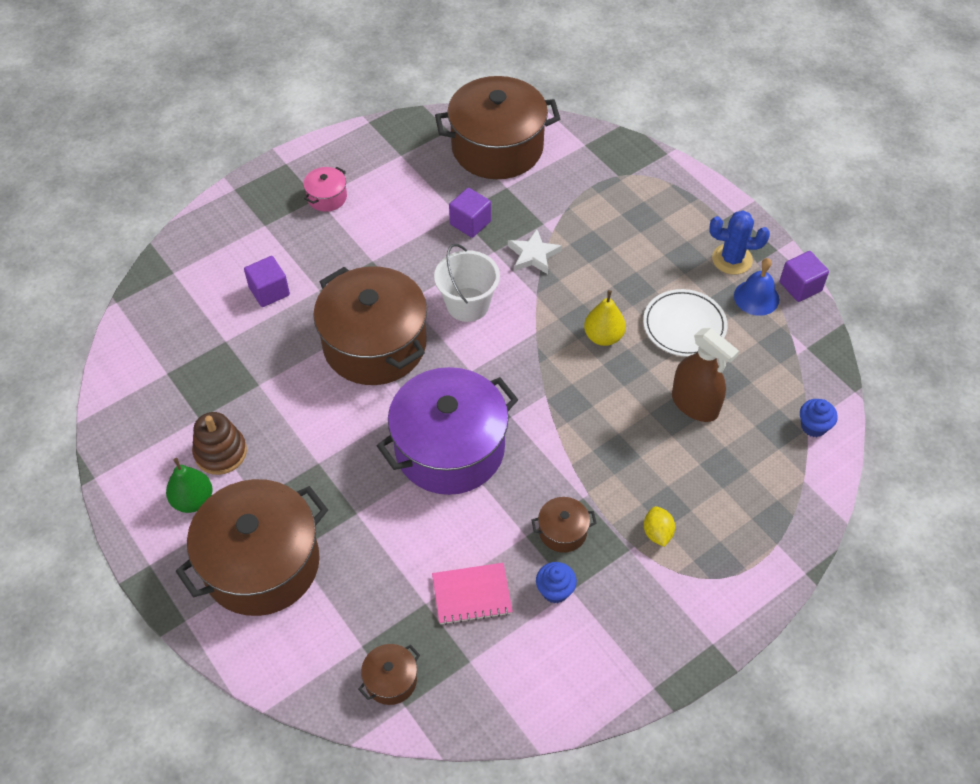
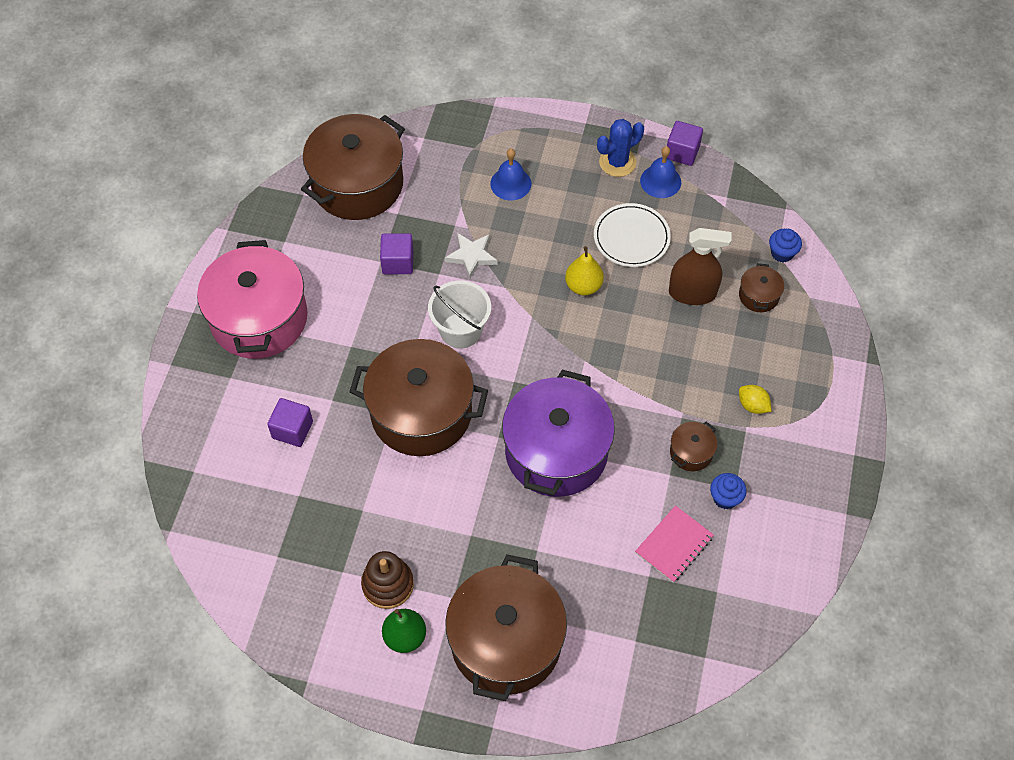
camera: 40 degrees left, 5 degrees up
pink pot [303,167,347,212] -> pink pot [197,240,307,359], size x2.37
brown pot [358,644,420,705] -> brown pot moved to [739,263,784,312]
none -> blue bell [490,149,531,200]

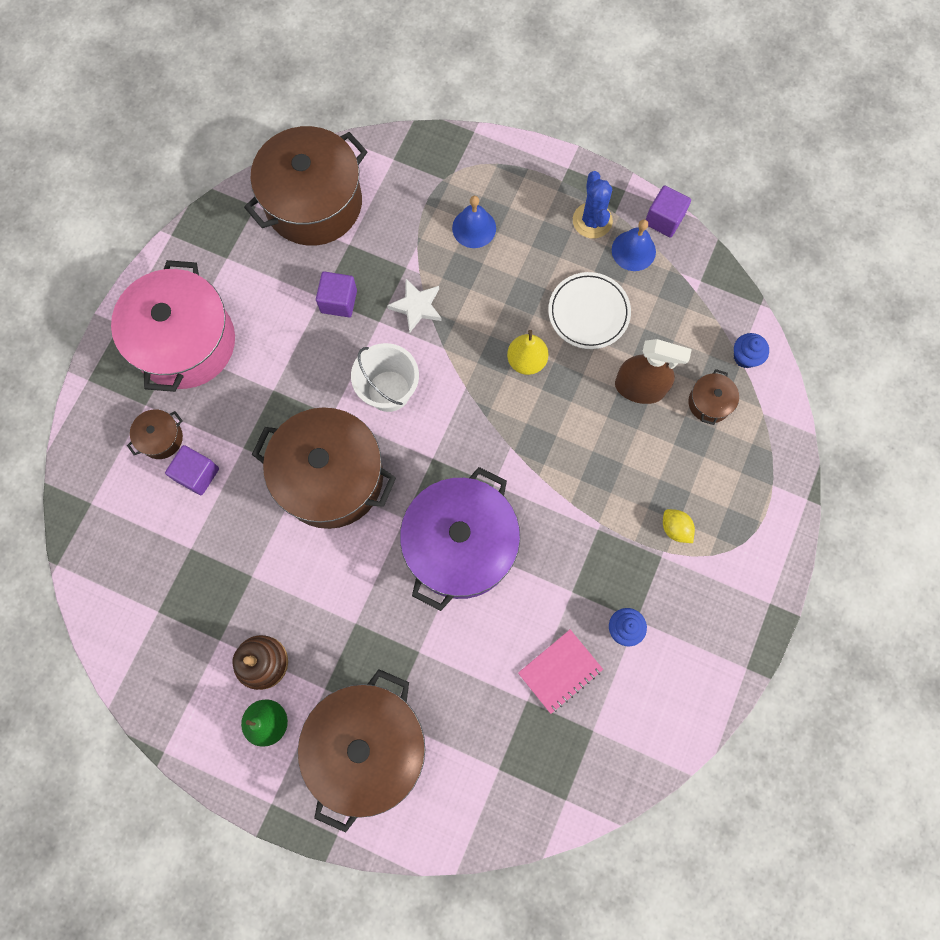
camera: 10 degrees right, 15 degrees up
blue cactus [597,119,644,177] -> blue cactus turned 75 degrees counterclockwise [573,171,613,238]
brown pot [670,422,717,471] -> brown pot moved to [127,409,183,459]

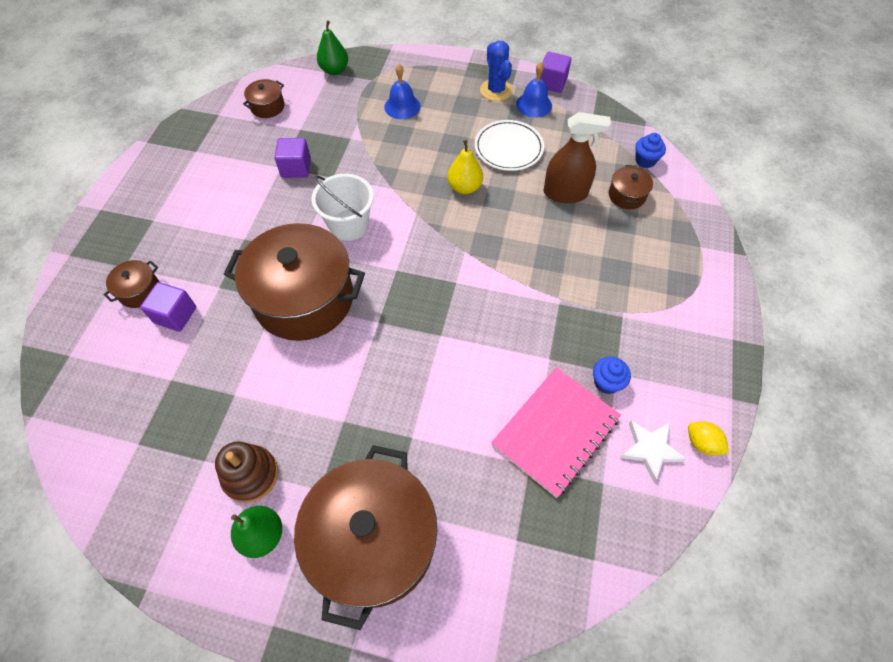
camera: 10 degrees left, 15 degrees down
pink pot [111,260,235,392] -> none
brown pot [244,126,367,246] -> brown pot [243,79,285,118], size x0.42
white star [387,279,442,333] -> white star moved to [620,420,686,482]
purple pot [400,467,520,611] -> none
pink notebook [518,629,603,714] -> pink notebook [491,367,621,498], size x1.57
yellow lemon [663,509,695,543] -> yellow lemon moved to [688,422,729,456]
none -> green pear [317,20,348,75]

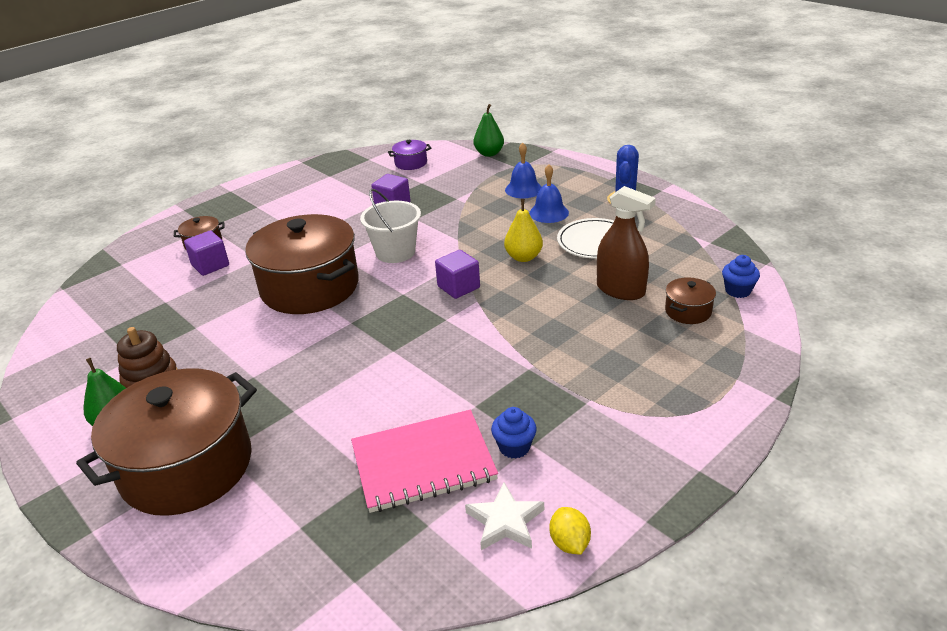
camera: 35 degrees right, 25 degrees down
brown pot [243,79,285,118] -> purple pot [388,140,431,170]
blue bell [516,62,552,117] -> blue bell moved to [529,165,569,223]
purple cube [540,52,571,93] -> purple cube moved to [435,250,480,299]

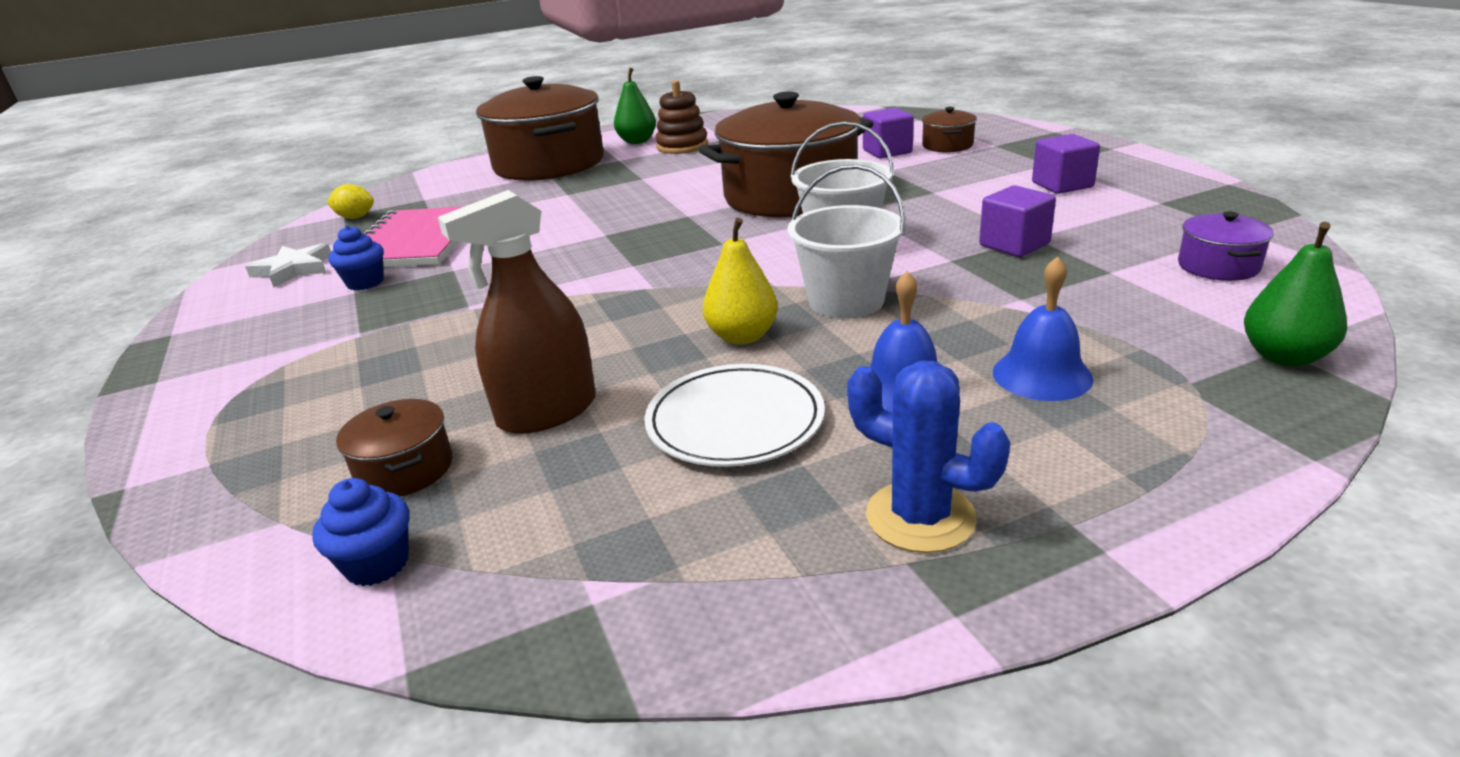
camera: 110 degrees right, 5 degrees down
purple cube [435,250,480,299] -> purple cube moved to [1032,134,1100,194]
yellow lemon [550,507,591,555] -> yellow lemon moved to [327,184,374,219]
none -> white bucket [787,164,906,319]

